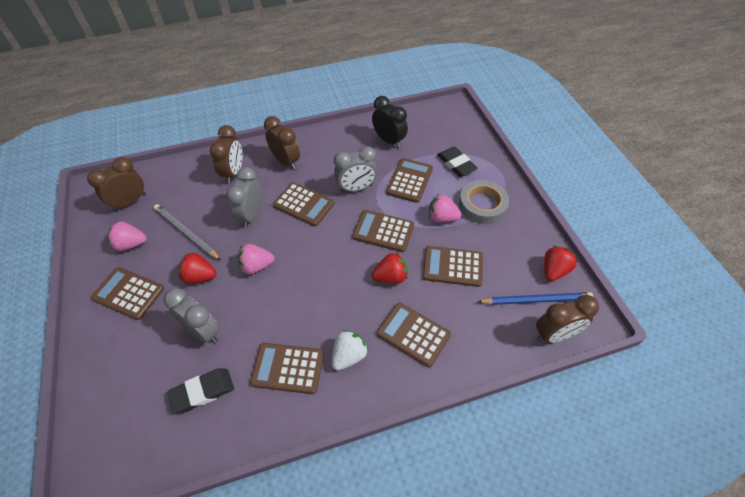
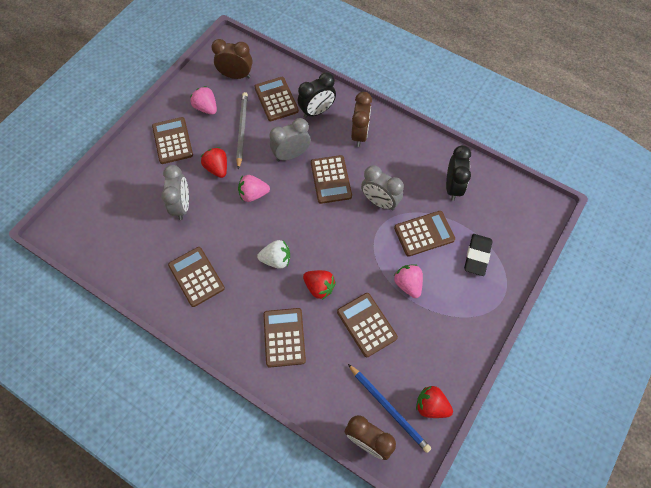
camera: 50 degrees right, 10 degrees up
black eraser [167,368,234,414] -> none
brown clock [210,125,243,184] -> black clock [298,72,336,118]
pink strawberry [237,244,274,275] -> pink strawberry turned 45 degrees counterclockwise [238,175,270,202]
white strawberry [332,330,368,370] -> white strawberry moved to [257,240,290,269]
brown calculator [352,210,414,252] -> brown calculator moved to [254,77,299,121]
grey tape [459,180,509,224] -> none
red strawberry [544,246,577,281] -> red strawberry turned 150 degrees counterclockwise [416,386,453,418]

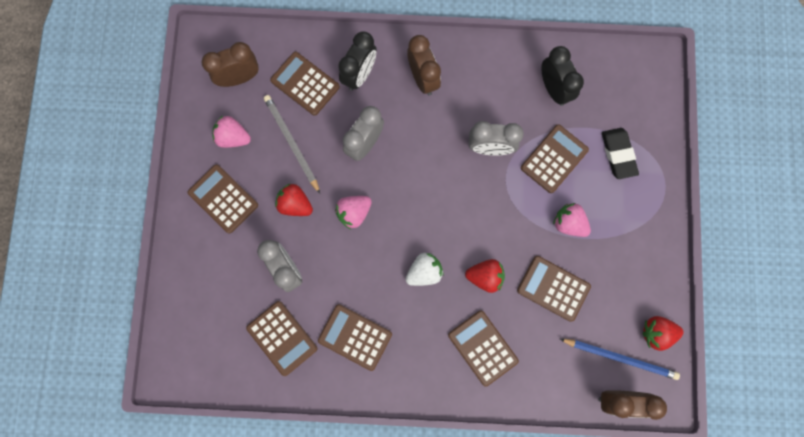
camera: 30 degrees left, 15 degrees up
brown calculator [311,155,352,204] -> brown calculator moved to [246,301,317,376]

